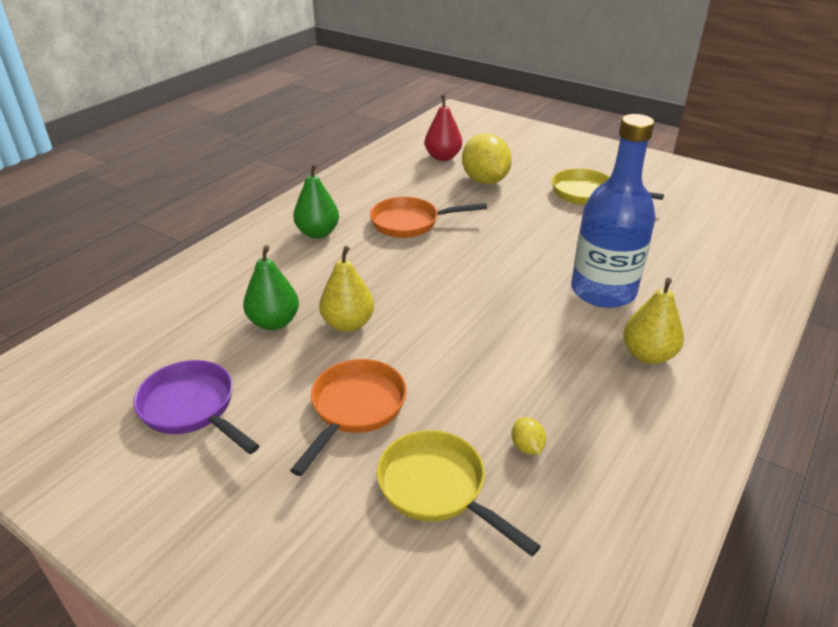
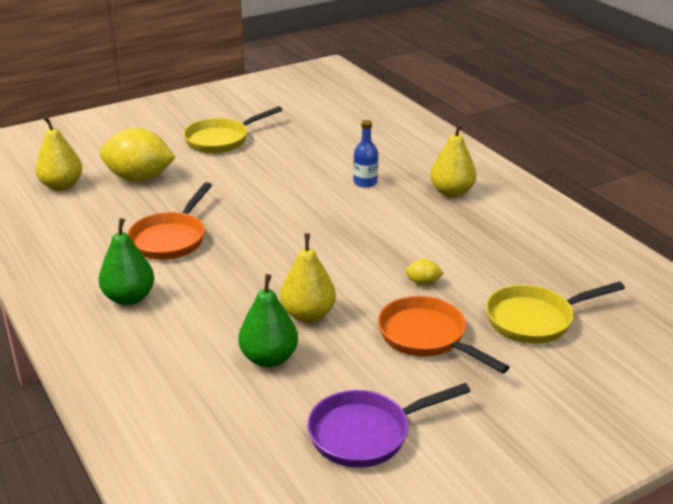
camera: 65 degrees left, 5 degrees down
red pear [425,95,462,161] -> yellow pear [35,116,82,191]
yellow lemon [512,417,546,455] -> yellow lemon moved to [405,259,444,285]
blue bottle [571,114,655,308] -> blue bottle [353,120,378,188], size x0.42

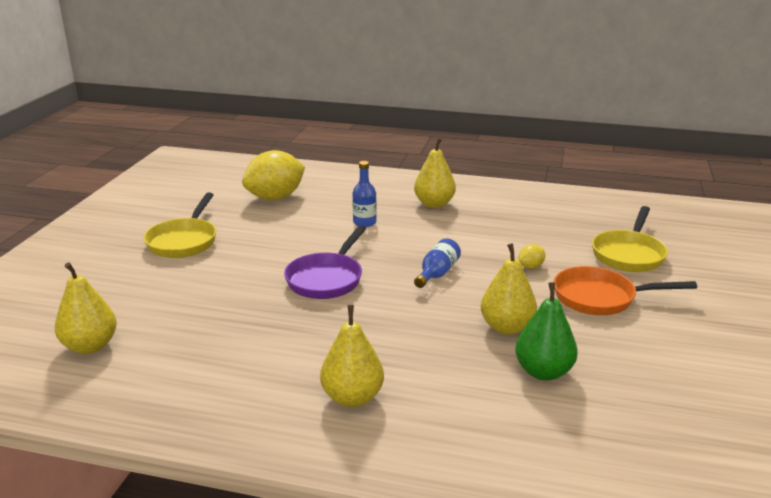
camera: 45 degrees left, 5 degrees down
green pear [99,218,154,305] -> yellow pear [320,305,384,407]
yellow lemon [100,128,176,182] -> yellow lemon moved to [242,150,305,200]
orange pan [128,182,212,260] -> none
purple pan [307,383,471,468] -> purple pan moved to [284,225,366,299]
none -> blue bottle [414,238,461,288]

